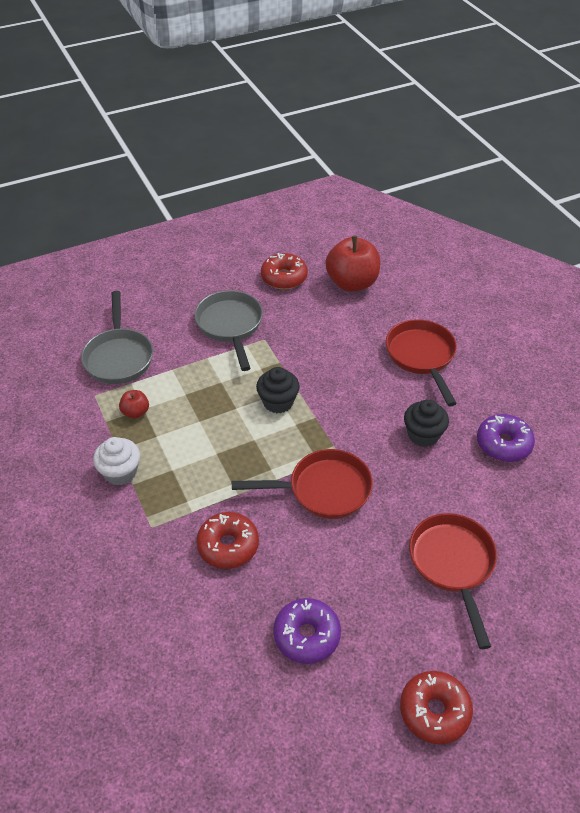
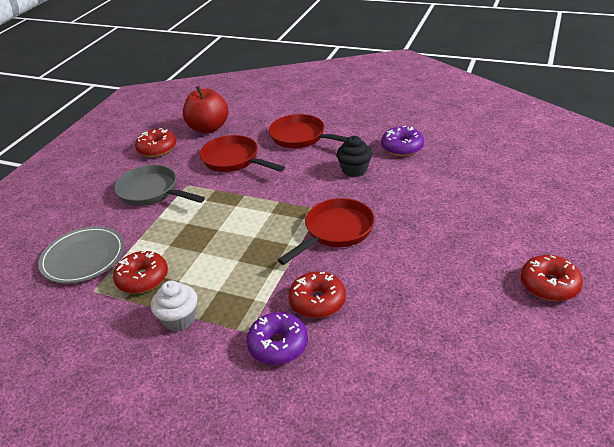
camera: 40 degrees left, 10 degrees down
grey pan [81,291,153,384] -> grey plate [38,226,124,283]
red apple [119,390,149,419] -> red donut [113,251,168,293]
black cupcake [256,367,300,413] -> none
purple donut [273,598,341,664] -> purple donut moved to [246,312,308,365]
red pan [409,513,497,649] -> red pan moved to [200,135,285,172]

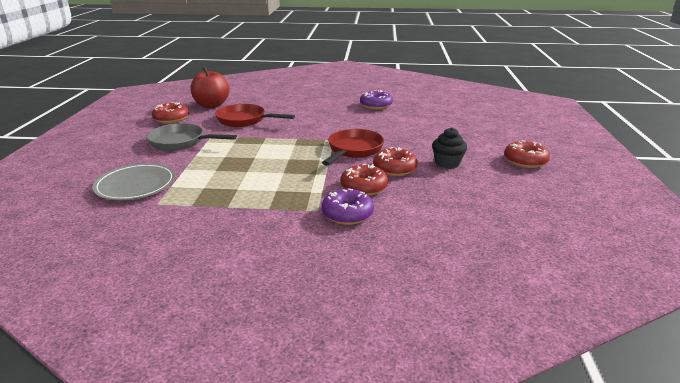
camera: 20 degrees left, 10 degrees down
red donut [113,251,168,293] -> red donut moved to [373,147,418,176]
white cupcake [151,281,197,331] -> none
red pan [269,114,349,148] -> none
black cupcake [337,136,372,177] -> black cupcake moved to [432,127,467,169]

